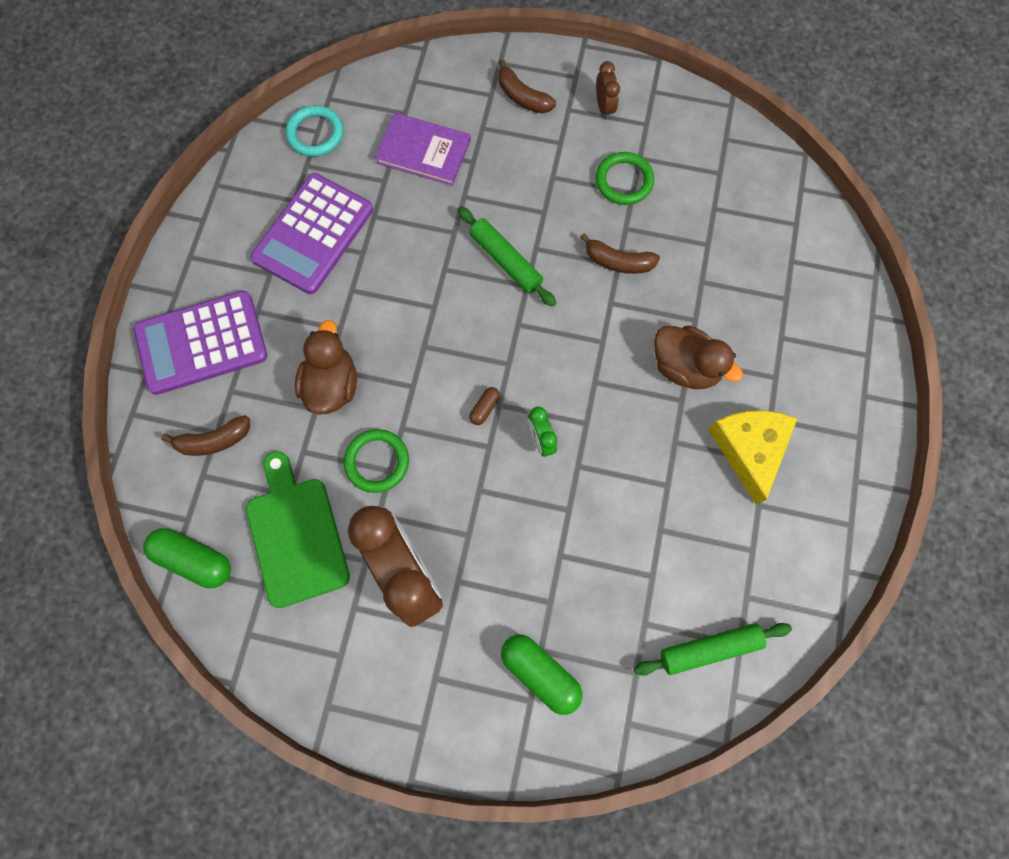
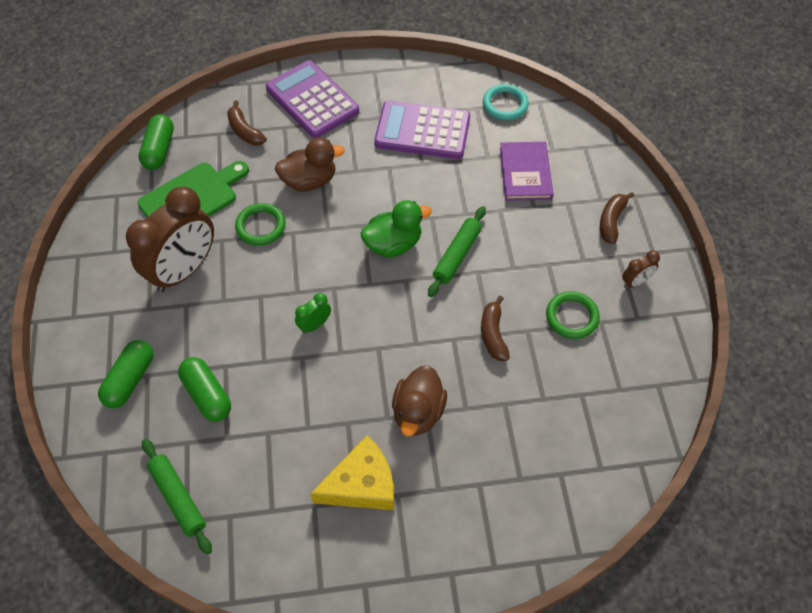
camera: 70 degrees right, 15 degrees down
brown capsule [469,387,500,425] -> none
none -> green capsule [178,357,231,422]
none -> green duck [361,200,432,257]

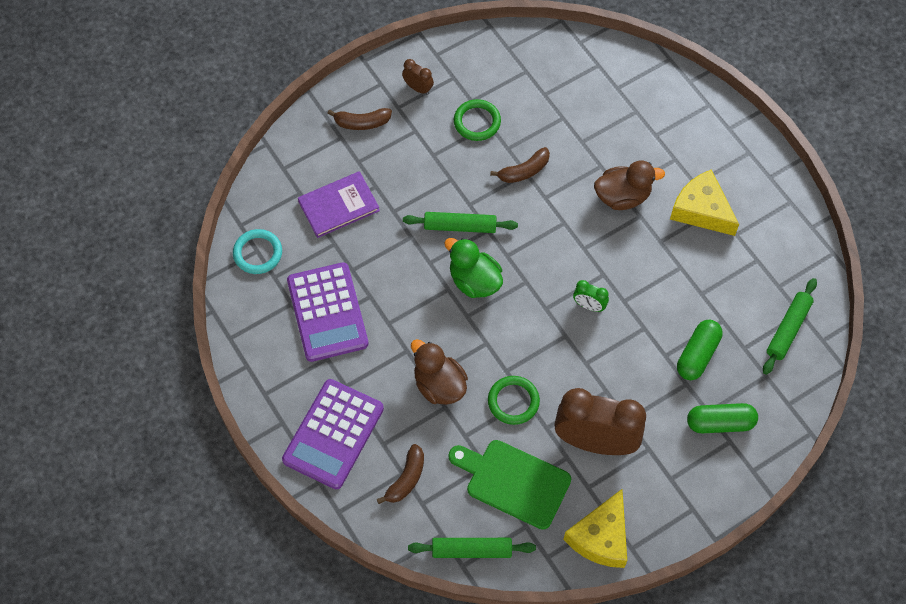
camera: 115 degrees left, 5 degrees up
green capsule [138,114,174,170] -> green rolling pin [408,538,536,558]
none -> yellow cheese [563,489,627,568]

